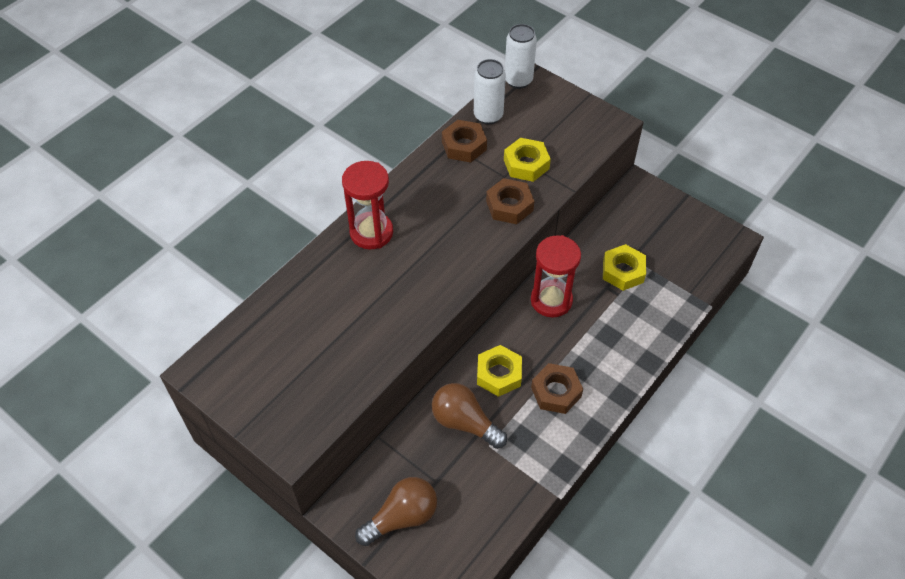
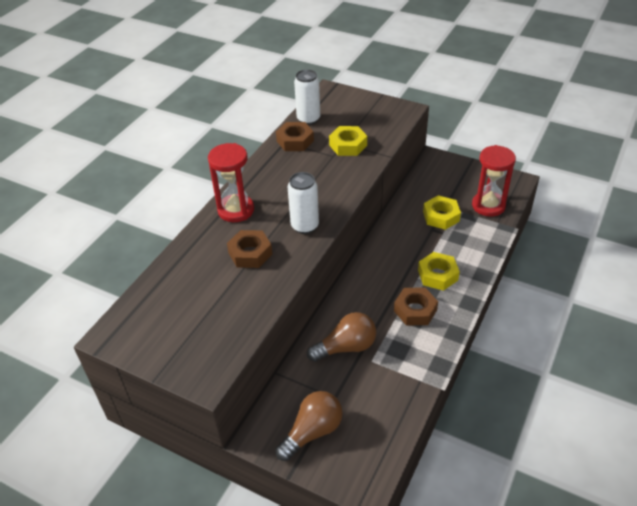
camera: 10 degrees left, 10 degrees down
brown light bulb [432,383,507,449] -> brown light bulb turned 135 degrees clockwise [307,312,376,362]
yellow nut [477,345,522,397] -> yellow nut moved to [418,252,460,291]
brown nut [486,178,534,224] -> brown nut moved to [227,230,272,268]
white can [505,24,537,89] -> white can moved to [288,172,319,234]
red hourglass [531,235,581,318] -> red hourglass moved to [472,145,516,217]

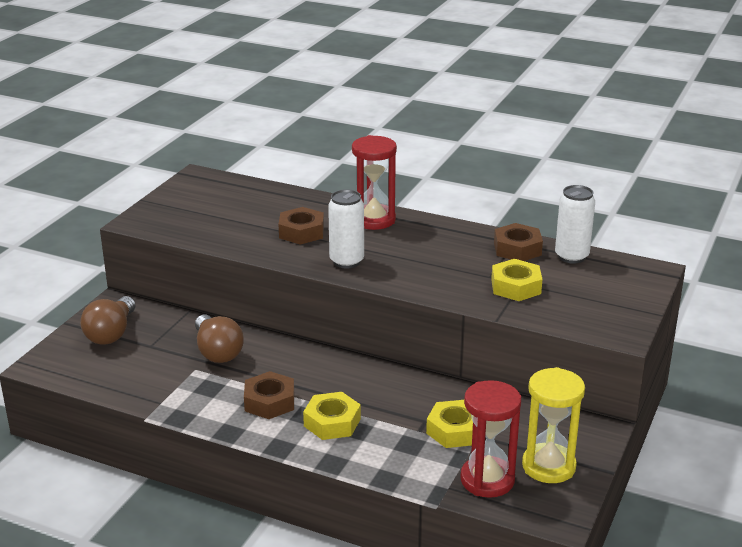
camera: 85 degrees right, 15 degrees down
brown light bulb [275,391,343,461] -> brown light bulb turned 60 degrees clockwise [80,296,136,344]
none -> yellow hourglass [522,367,585,483]

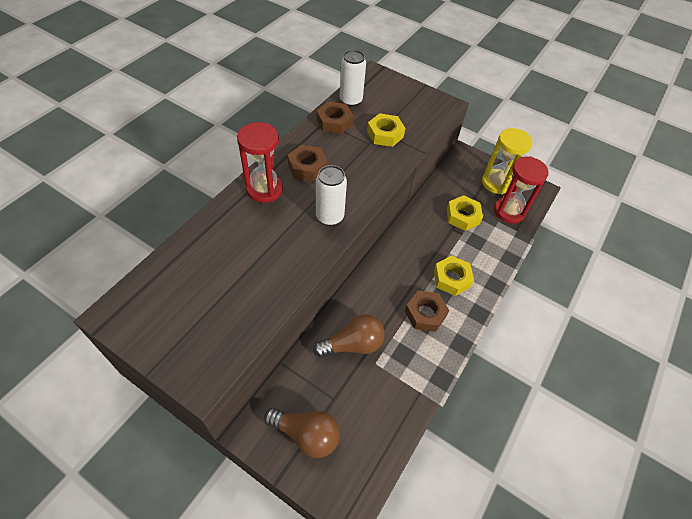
camera: 85 degrees left, 25 degrees up
brown nut [278,207,324,245] -> brown nut moved to [288,145,327,181]

